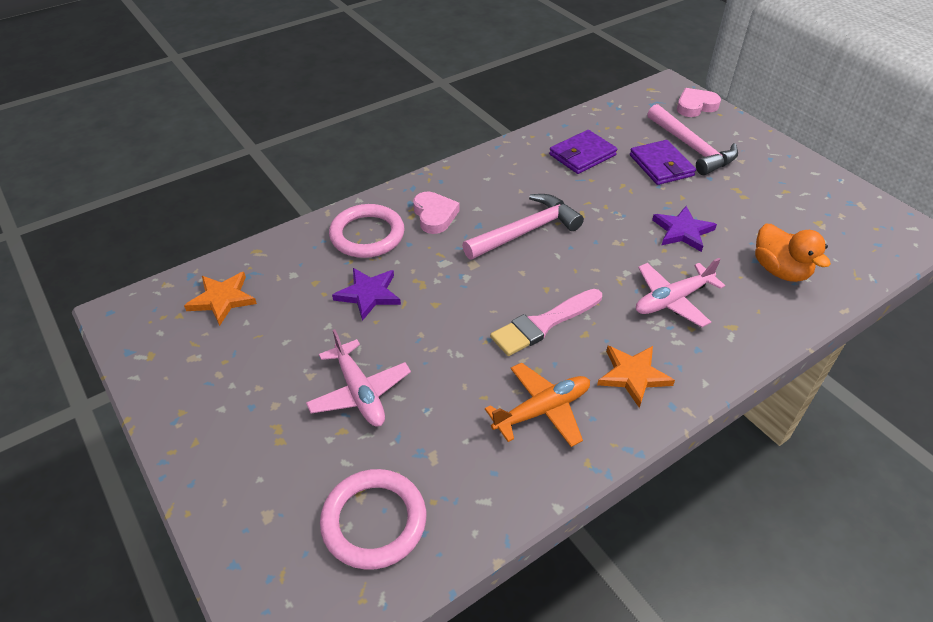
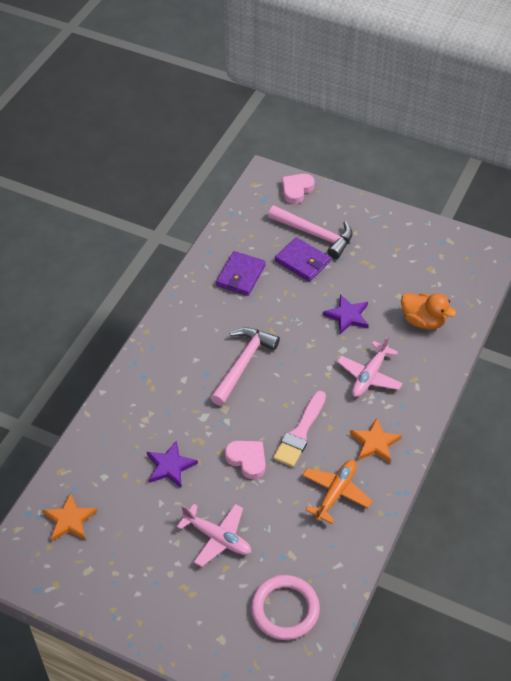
camera: 30 degrees left, 5 degrees up
pink ring [329,204,405,258] -> none
pink heart [413,191,460,234] -> pink heart moved to [225,441,265,479]

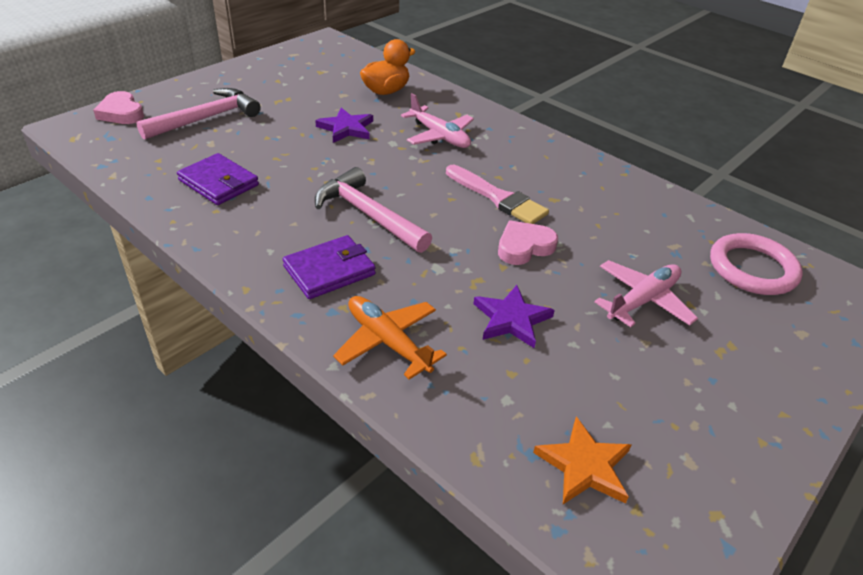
camera: 75 degrees left, 10 degrees down
purple wallet [275,237,331,282] -> purple wallet moved to [283,235,376,299]
orange plane [302,460,372,524] -> orange plane moved to [333,296,447,380]
orange star [350,418,402,463] -> none

